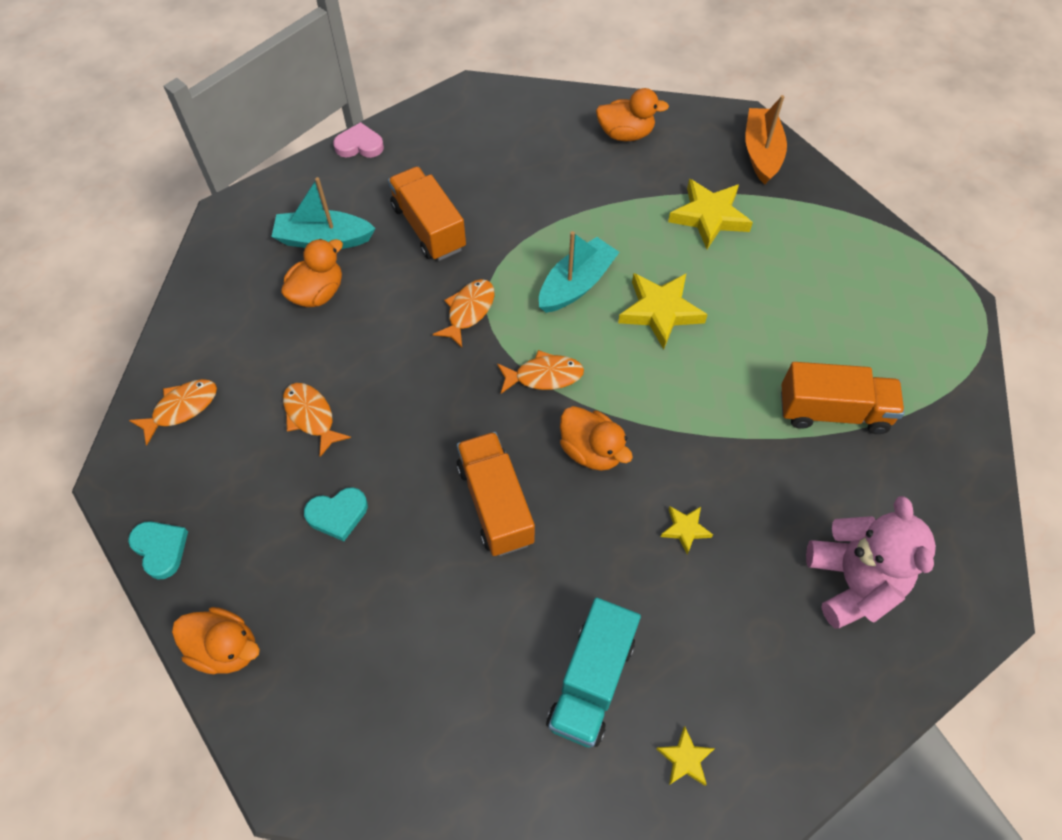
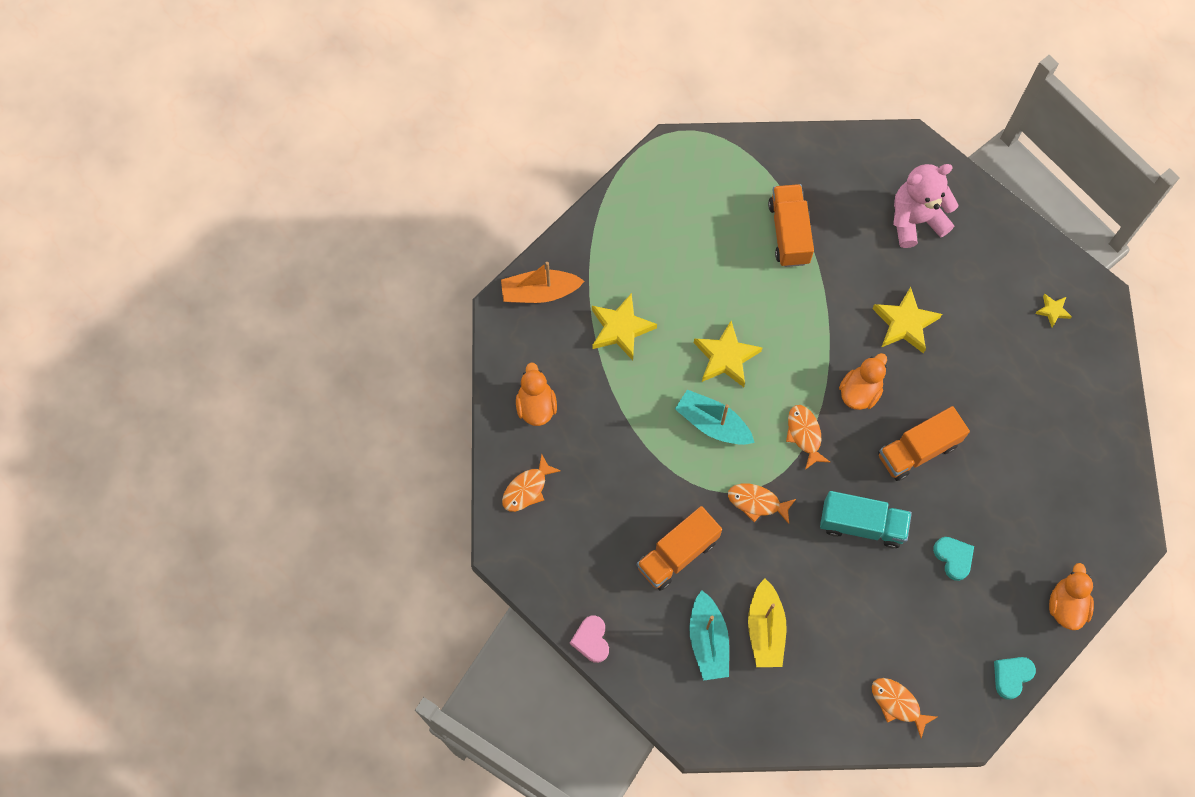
camera: 100 degrees left, 10 degrees up
orange duck [281,239,343,307] -> yellow boat [748,578,786,667]
orange fish [283,383,351,457] -> orange fish moved to [502,454,561,512]
turquoise truck [546,598,641,747] -> turquoise truck moved to [820,491,912,548]
yellow star [661,506,713,555] -> yellow star [872,287,942,354], size x1.94

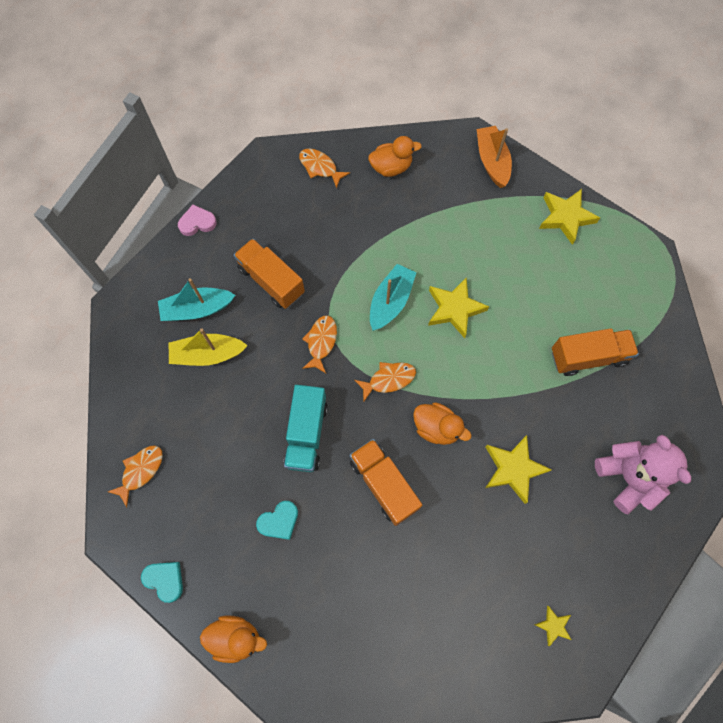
camera: 85 degrees right, 0 degrees up
yellow star [592,293,657,360] -> yellow star moved to [539,189,600,245]

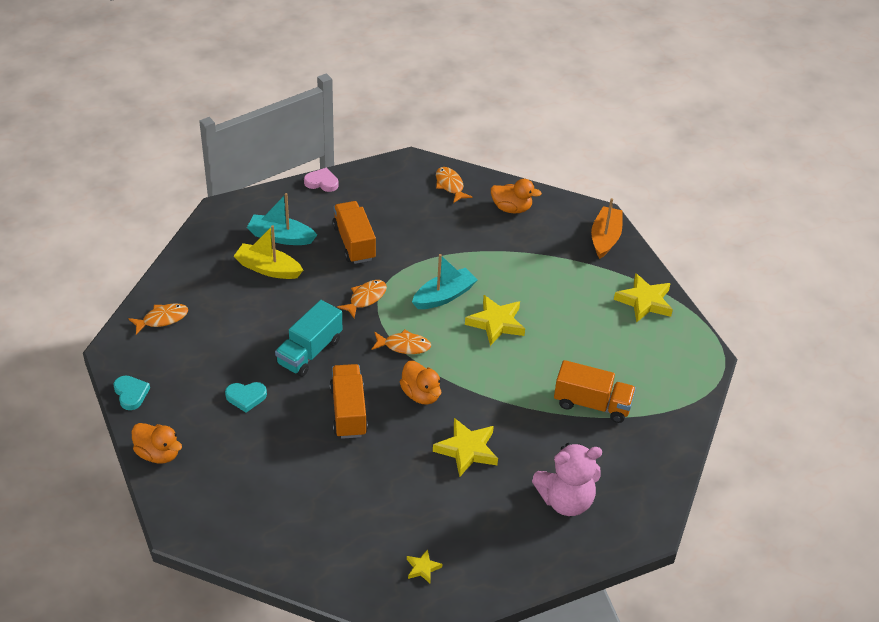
camera: 25 degrees right, 25 degrees down
pink teddy bear [595,435,691,514] -> pink teddy bear turned 75 degrees clockwise [532,443,602,516]

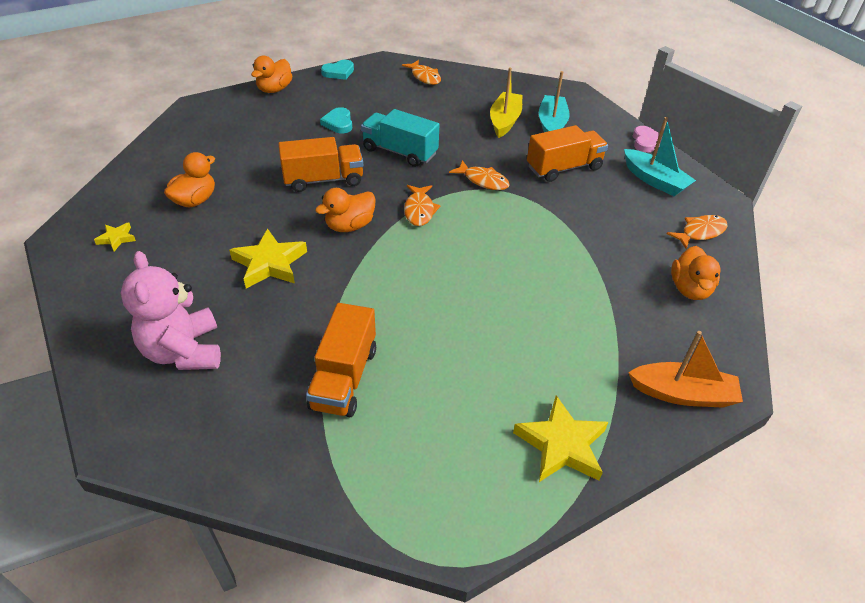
camera: 85 degrees right, 0 degrees up
turquoise boat [412,254,478,309] -> turquoise boat moved to [624,117,696,196]
yellow star [465,295,525,346] -> none
none -> orange duck [164,152,215,207]

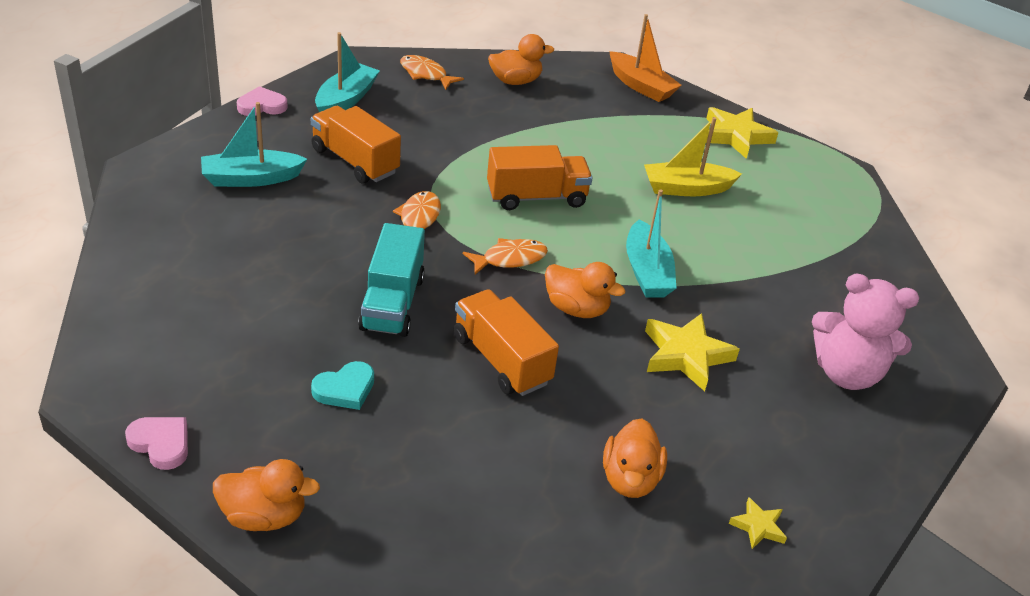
camera: 115 degrees left, 5 degrees down
pink teddy bear [121,251,221,370] -> pink teddy bear turned 60 degrees clockwise [812,274,919,390]
orange duck [164,152,215,207] -> orange duck turned 90 degrees counterclockwise [603,419,667,498]
orange truck [306,303,376,417] -> orange truck moved to [487,145,592,210]
turquoise heart [321,60,354,80] -> pink heart [125,417,188,470]
orange fish [402,60,441,85] -> none
yellow boat [490,67,522,138] -> yellow boat moved to [644,117,742,196]
orange boat [628,331,743,408] -> orange boat turned 150 degrees clockwise [610,14,681,102]
none -> turquoise boat [626,189,677,298]

